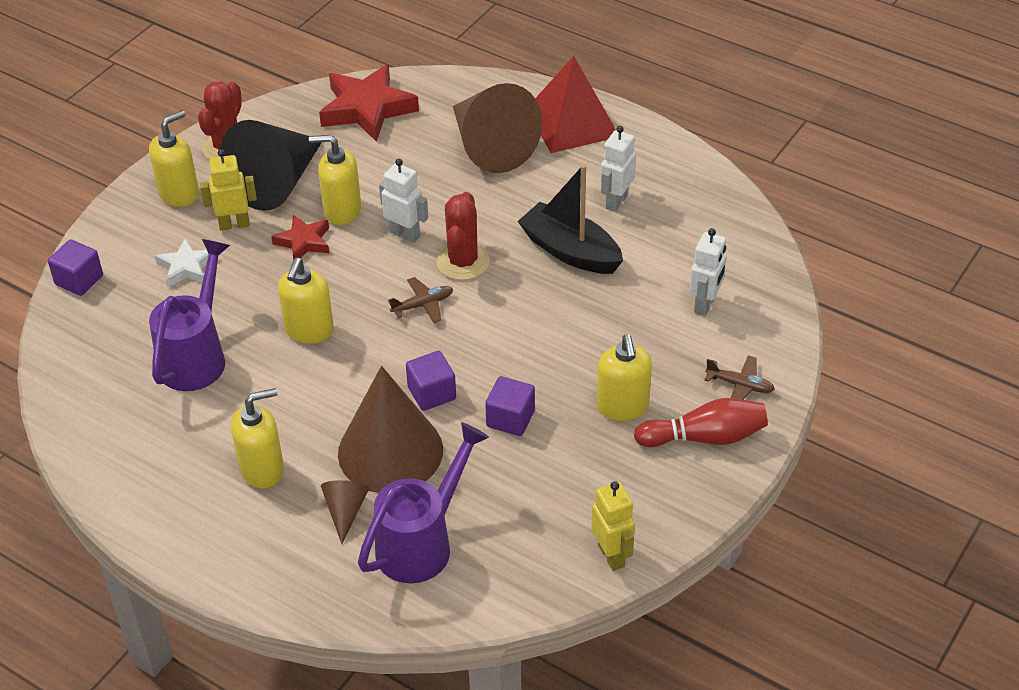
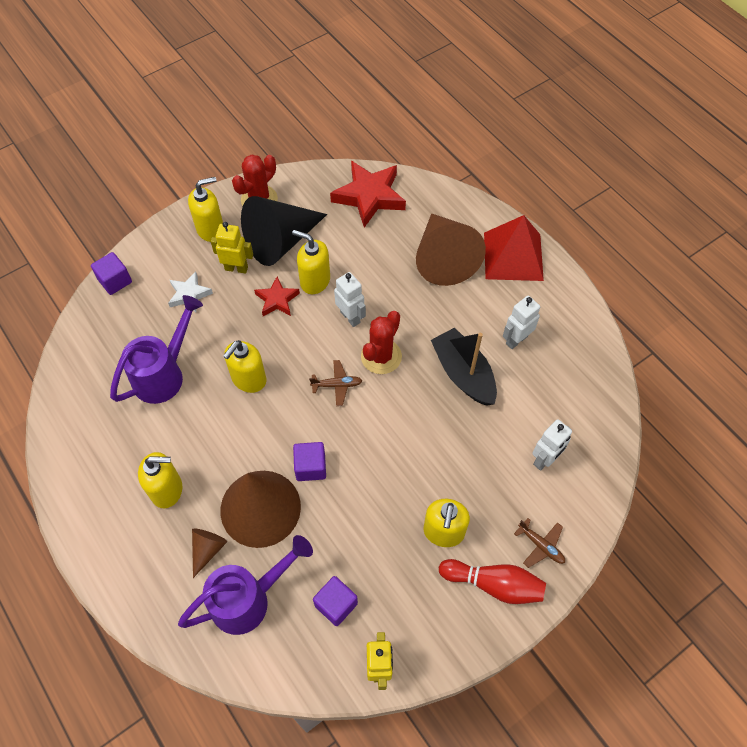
camera: 20 degrees right, 15 degrees up
purple cube [485,376,535,436] -> purple cube moved to [313,576,358,626]

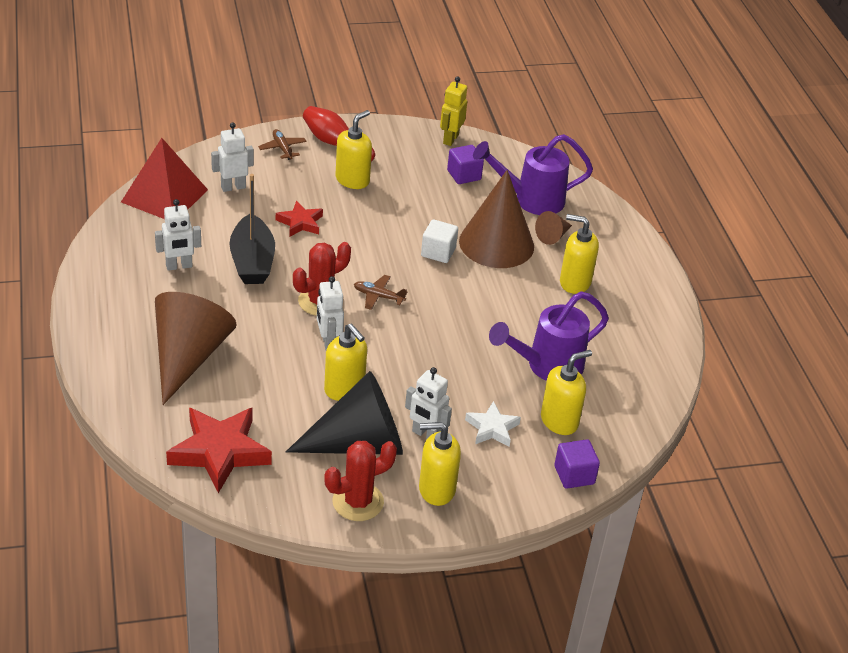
camera: 160 degrees left, 20 degrees down
yellow robot [211,222,253,274] -> white robot [405,367,452,439]
yellow soap dispenser [223,340,266,393] -> yellow soap dispenser moved to [541,350,592,435]
red star [254,277,300,316] -> red star moved to [276,201,323,237]
purple cube [293,442,326,481] -> white cube [421,219,458,263]
red pyramid [484,215,544,281] -> red pyramid moved to [121,138,208,219]

